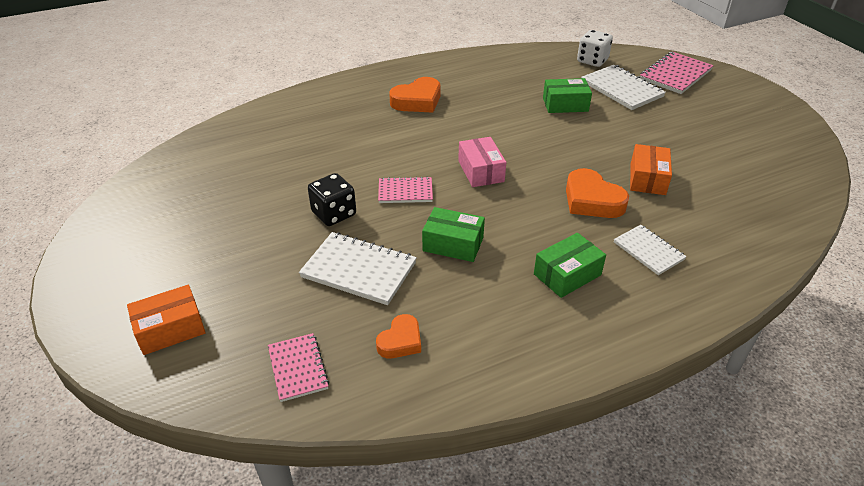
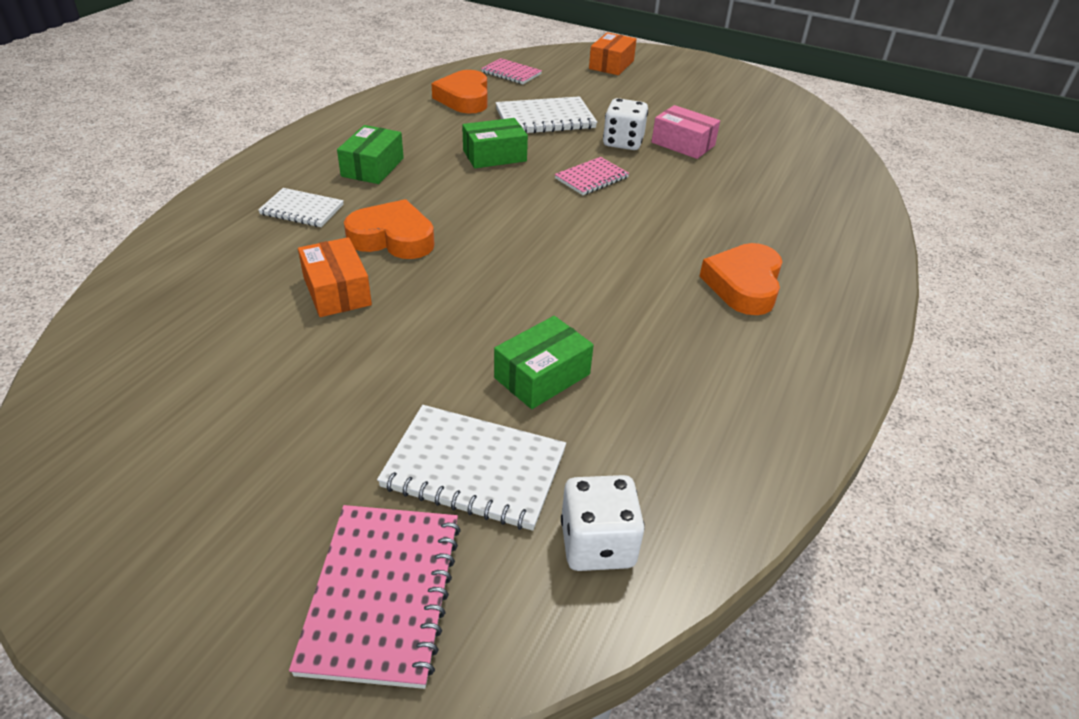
camera: 140 degrees right, 0 degrees up
black dice [308,173,356,226] -> white dice [603,98,648,150]
orange heart [376,314,421,358] -> orange heart [432,70,487,114], size x1.62
pink box [458,137,506,187] -> pink box moved to [652,105,720,159]

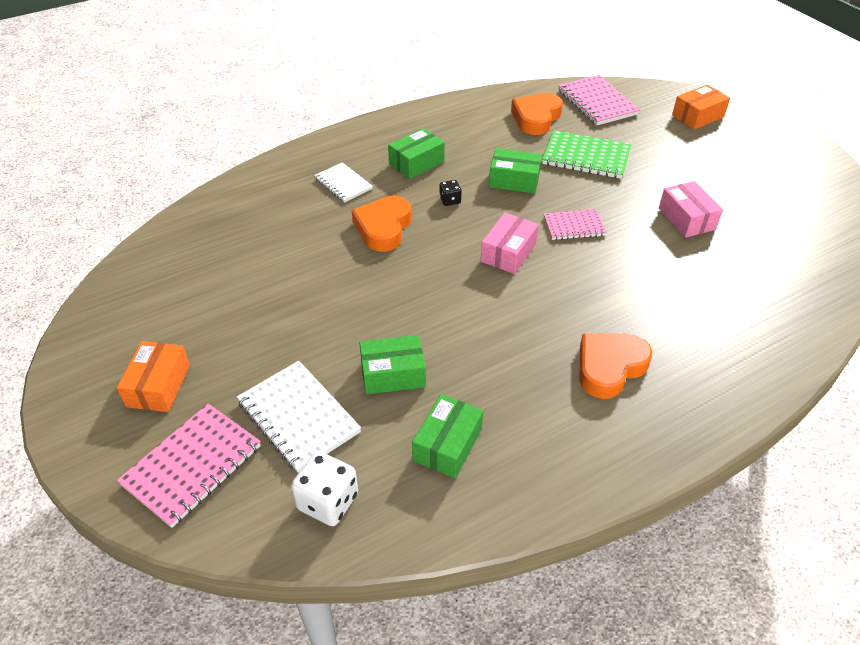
camera: 35 degrees right, 5 degrees up
orange box [298,237,372,317] -> orange box moved to [117,341,190,412]
orange heart [344,199,434,259] -> orange heart turned 120 degrees counterclockwise [352,196,411,252]
pink notebook [481,58,542,84] -> pink notebook [558,75,640,125], size x1.60
white notebook [496,96,597,133] -> green notebook [542,130,631,179]
white dice [603,98,648,150] -> none
none -> green box [412,394,483,478]
none -> black dice [439,180,461,206]
none -> pink box [481,213,539,274]

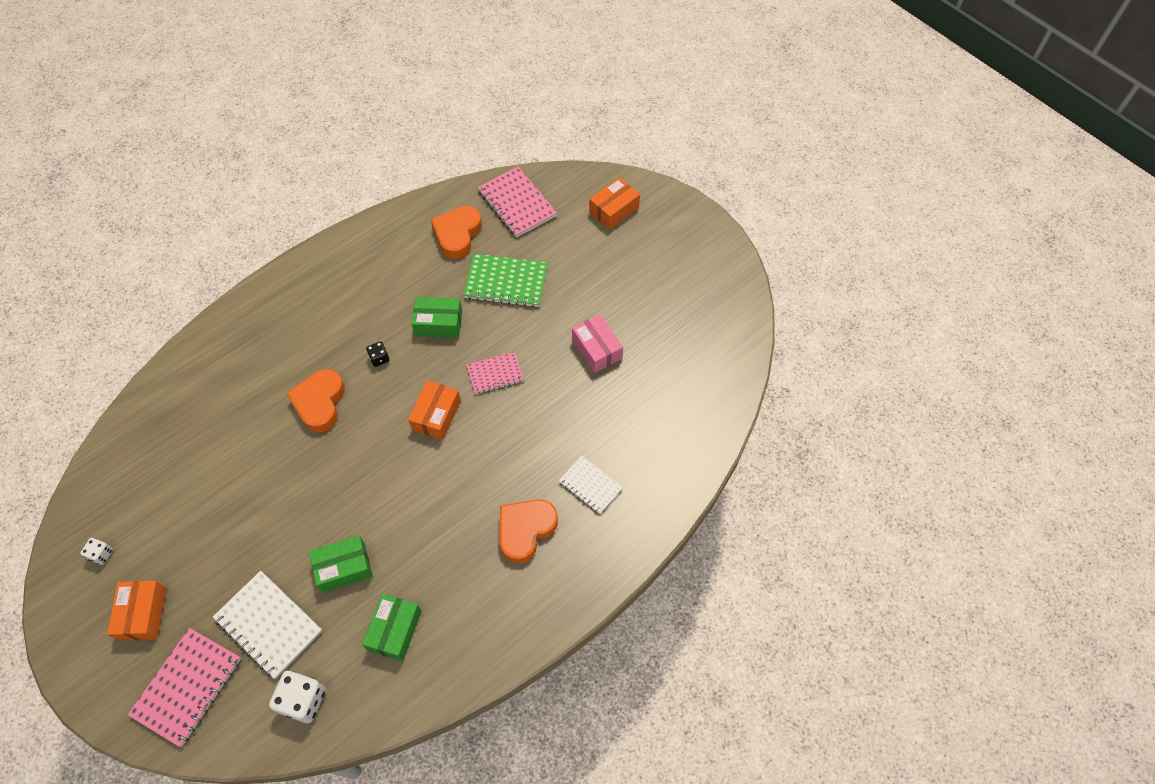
camera: 10 degrees left, 15 degrees up
white notebook [314,162,373,203] -> white notebook moved to [559,456,623,514]
green box [388,128,445,179] -> none
pink box [481,213,539,274] -> orange box [408,380,461,440]
none -> white dice [80,538,113,565]

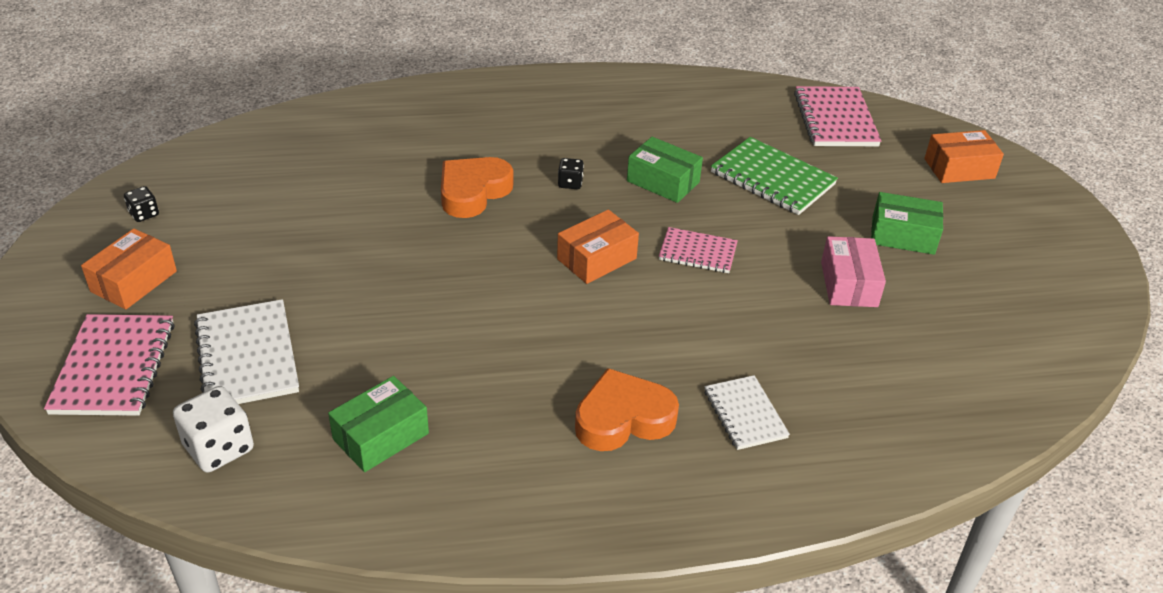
camera: 30 degrees right, 20 degrees down
white dice [80,538,113,565] -> black dice [124,186,159,222]
pink notebook [128,628,241,747] -> pink notebook turned 60 degrees counterclockwise [44,314,175,416]
green box [309,535,373,593] -> green box moved to [871,192,943,255]
orange heart [431,206,482,259] -> none

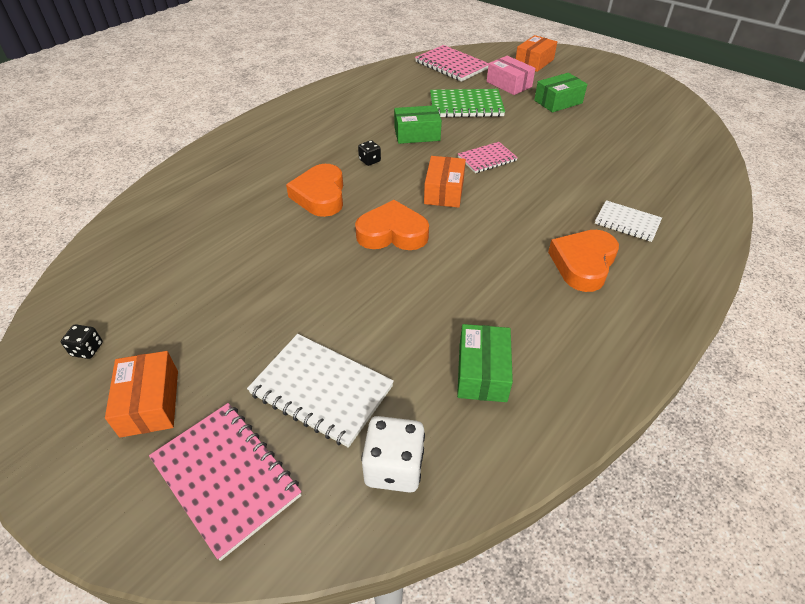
camera: 40 degrees left, 5 degrees up
pink box [821,236,886,307] -> pink box moved to [487,56,535,95]
none -> orange heart [355,200,429,250]

